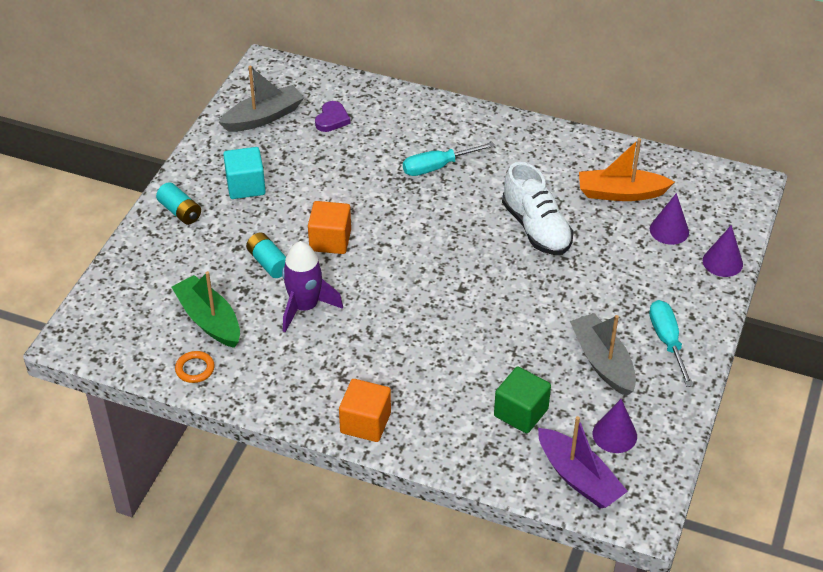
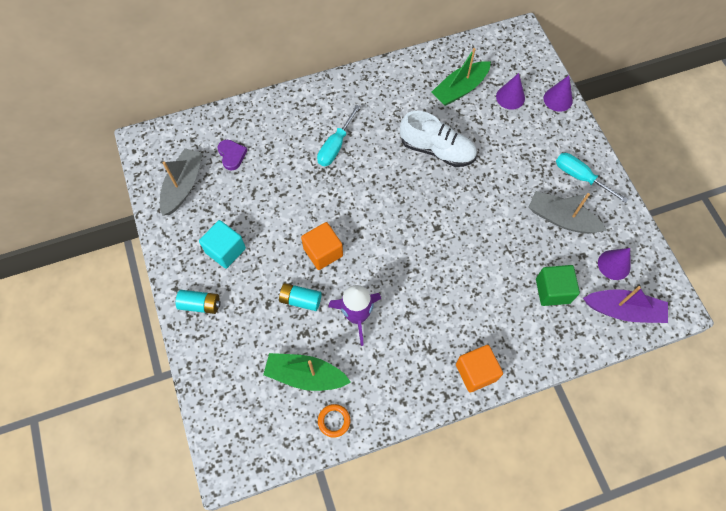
camera: 40 degrees left, 20 degrees up
orange boat [579,138,675,201] -> green boat [431,48,491,106]

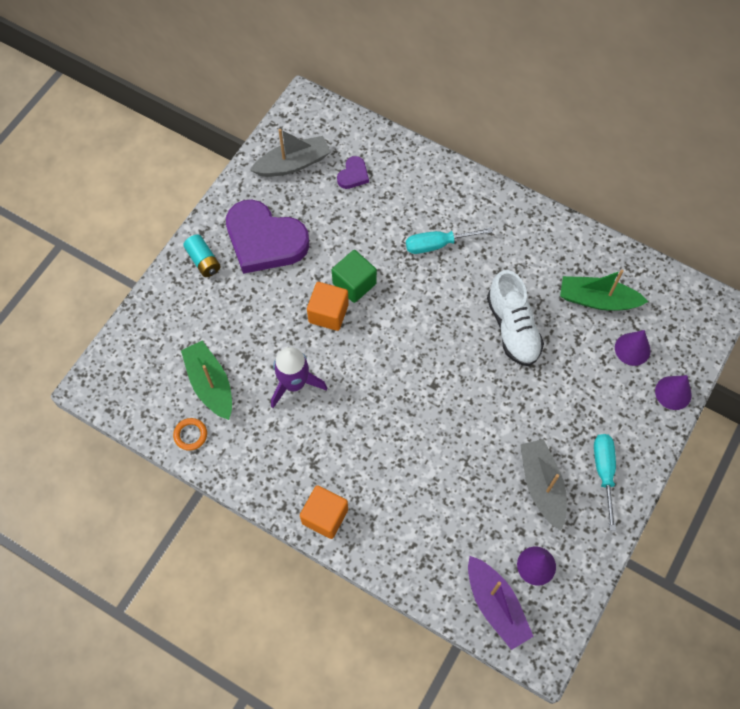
camera: 50 degrees right, 0 degrees up
turquoise cube [199,220,246,269] -> purple heart [226,200,309,274]
turquoise battery [278,283,322,311] -> none
green cube [536,265,580,306] -> green cube moved to [332,250,377,303]

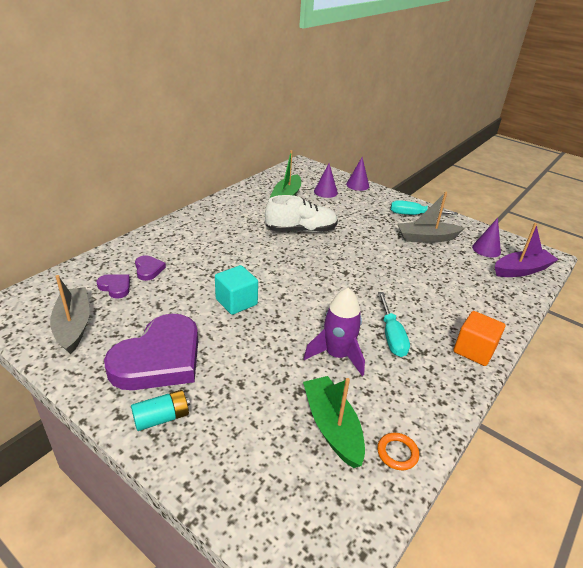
camera: 85 degrees left, 30 degrees down
green boat [181,341,232,420] -> green boat turned 90 degrees clockwise [303,376,365,468]
orange cube [307,282,349,331] -> none
green cube [332,250,377,303] -> turquoise cube [215,265,258,315]
turquoise screwdriver [406,227,493,254] -> turquoise screwdriver moved to [378,292,410,357]
none -> purple heart [135,255,166,281]

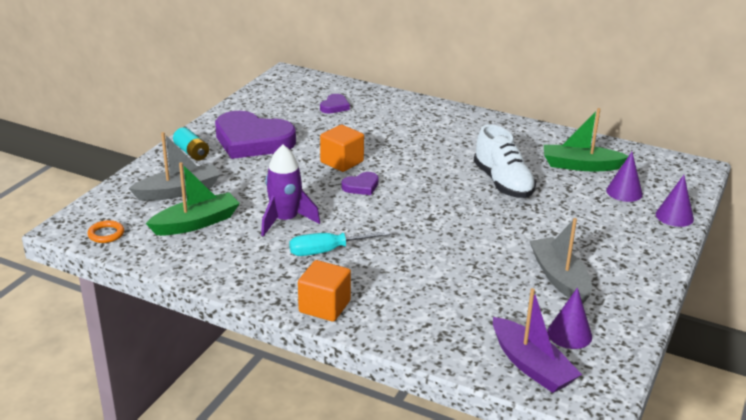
camera: 80 degrees right, 5 degrees down
grey boat [50,275,89,355] -> grey boat moved to [128,132,220,201]
purple heart [135,255,166,281] -> purple heart moved to [341,172,379,195]
turquoise cube [215,265,258,315] -> orange cube [320,125,364,172]
orange ring [377,433,419,470] -> orange ring moved to [88,220,124,243]
turquoise screwdriver [391,200,458,215] -> none

